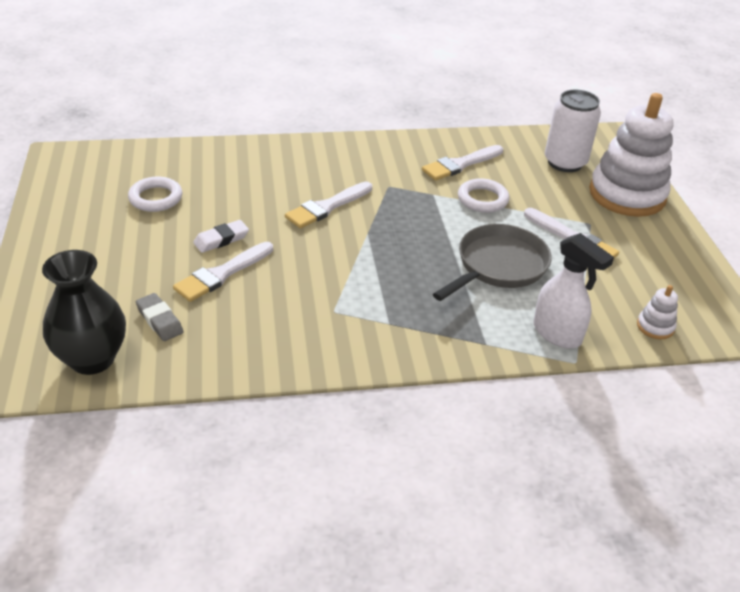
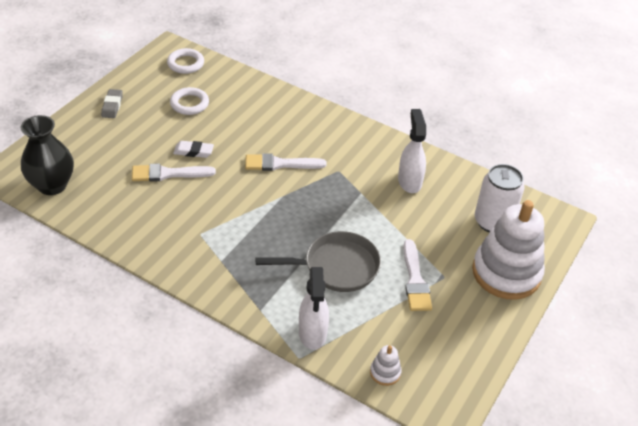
camera: 40 degrees right, 5 degrees up
grey eraser [136,293,184,341] -> grey eraser moved to [101,89,123,118]
white brush [422,145,503,181] -> white spray bottle [398,109,426,193]
white ring [458,178,509,213] -> white ring moved to [167,48,204,74]

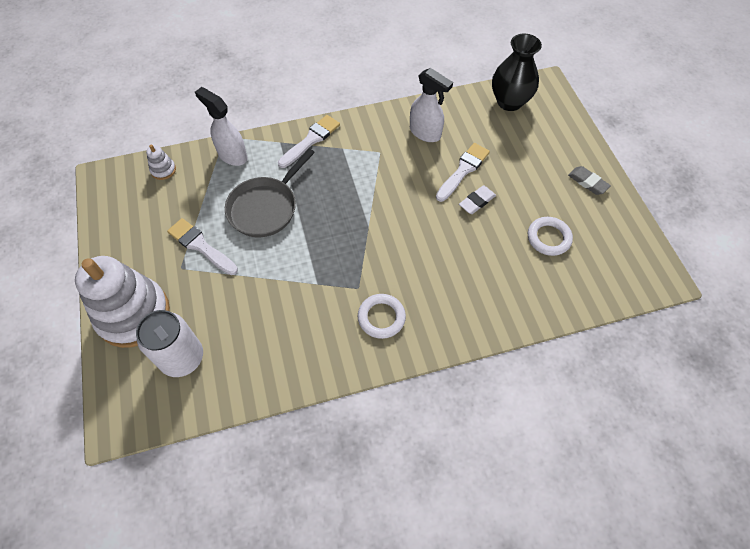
camera: 135 degrees right, 15 degrees up
white ring [167,48,204,74] -> white ring moved to [358,294,406,339]
white brush [245,153,327,171] -> white brush moved to [278,115,340,168]
white spray bottle [398,109,426,193] -> white spray bottle moved to [410,68,453,142]

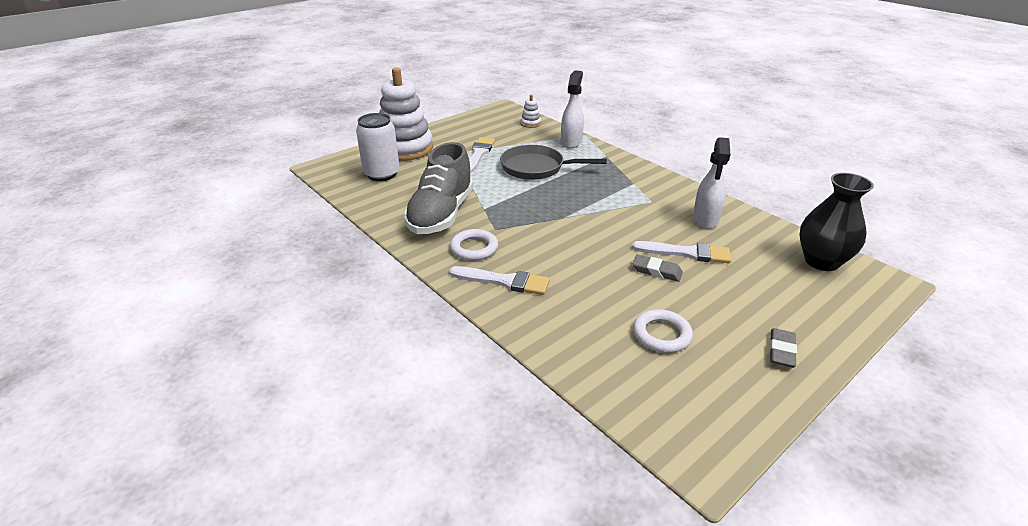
camera: 65 degrees right, 25 degrees down
white brush [278,115,340,168] -> white brush moved to [449,266,550,295]
white eraser [459,185,496,214] -> grey eraser [633,255,683,282]
none -> grey shoe [404,142,473,234]

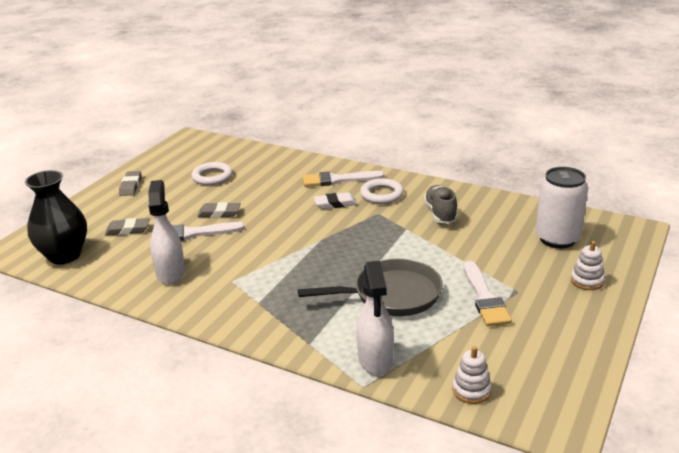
camera: 160 degrees right, 5 degrees down
white stacking toy [379,67,433,161] -> white stacking toy [571,241,605,290], size x0.40
grey shoe [404,142,473,234] -> grey shoe [424,185,458,224], size x0.55
none -> grey eraser [105,218,150,235]
none -> white eraser [314,192,357,209]

